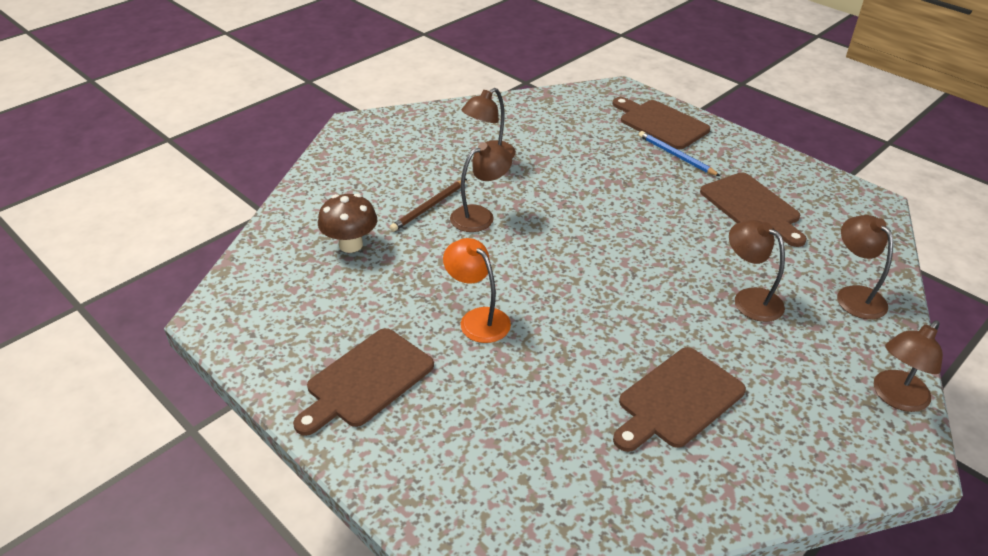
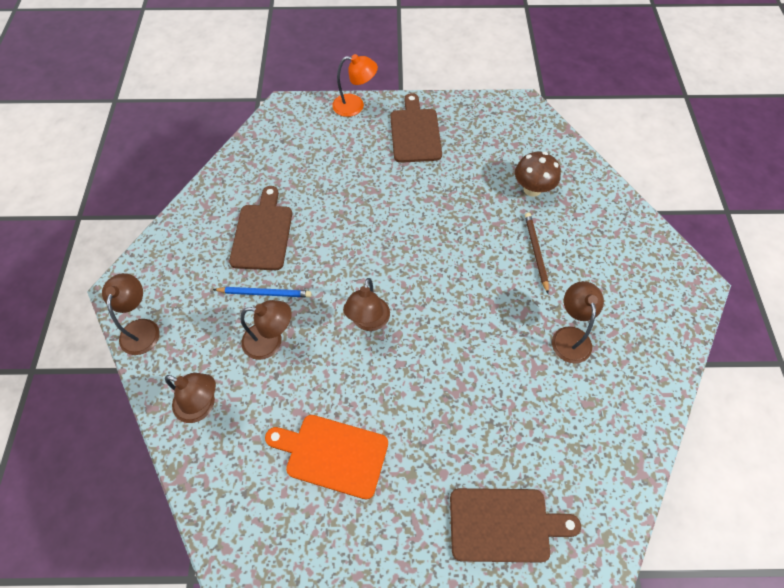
camera: 135 degrees right, 20 degrees up
orange lamp [443,238,511,343] -> orange lamp moved to [332,54,378,117]
brown lamp [450,143,512,232] -> brown lamp moved to [343,278,390,331]
blue pencil [639,131,720,176] -> blue pencil moved to [213,287,311,298]
brown cutting board [700,172,807,247] -> orange cutting board [265,415,388,499]

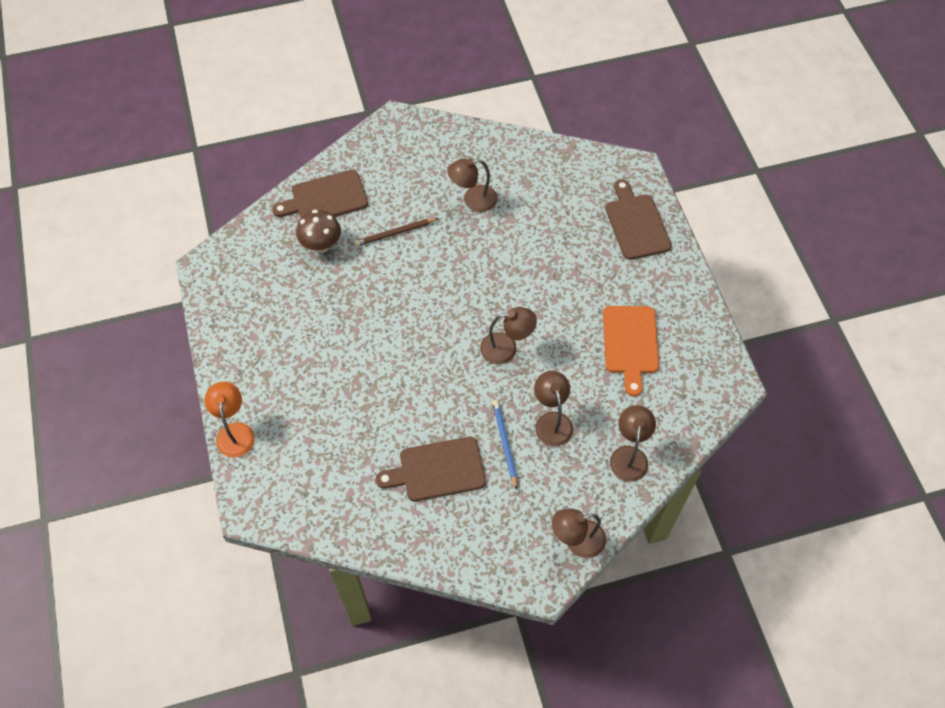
camera: 105 degrees left, 0 degrees up
brown cutting board [390,93,442,163] -> brown cutting board moved to [272,170,368,218]

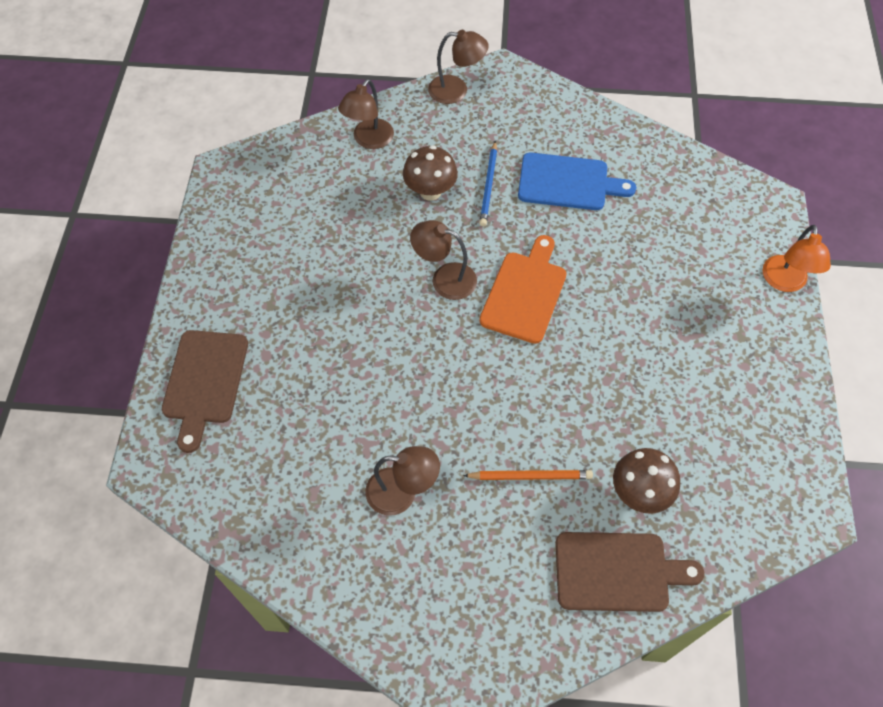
camera: 160 degrees left, 0 degrees up
brown pencil [354,218,439,246] -> orange pencil [463,470,593,480]
brown cutting board [376,437,486,501] -> blue cutting board [518,152,636,210]
brown lamp [534,371,573,446] -> brown mushroom [403,145,458,201]
orange cutting board [603,306,659,397] -> orange cutting board moved to [480,235,567,344]

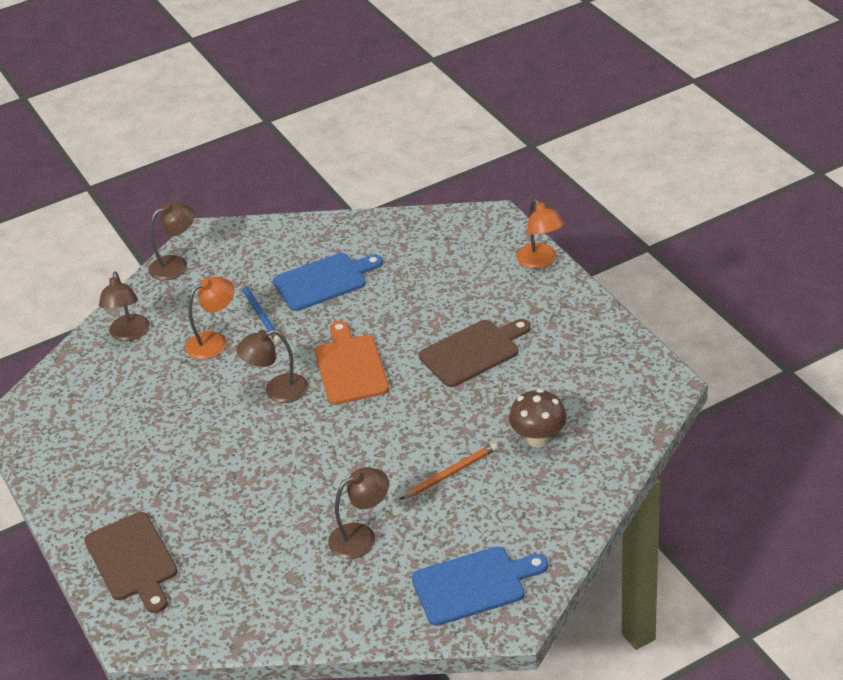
camera: 30 degrees left, 20 degrees down
brown mushroom [403,145,458,201] -> orange lamp [185,277,235,360]
brown cutting board [556,532,705,612] -> brown cutting board moved to [419,319,531,387]
none -> blue cutting board [412,547,548,626]

